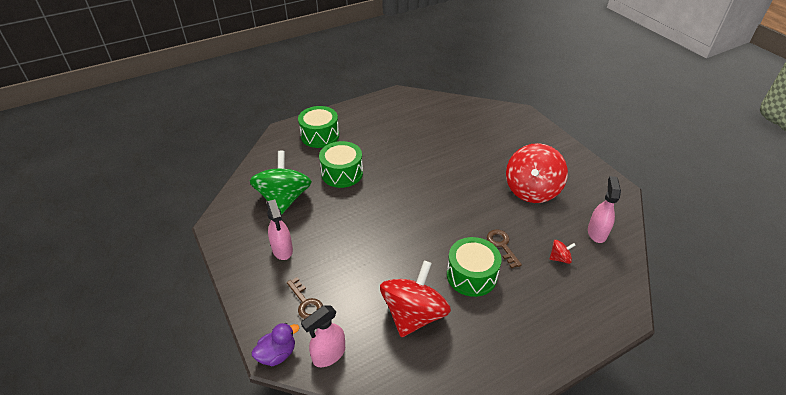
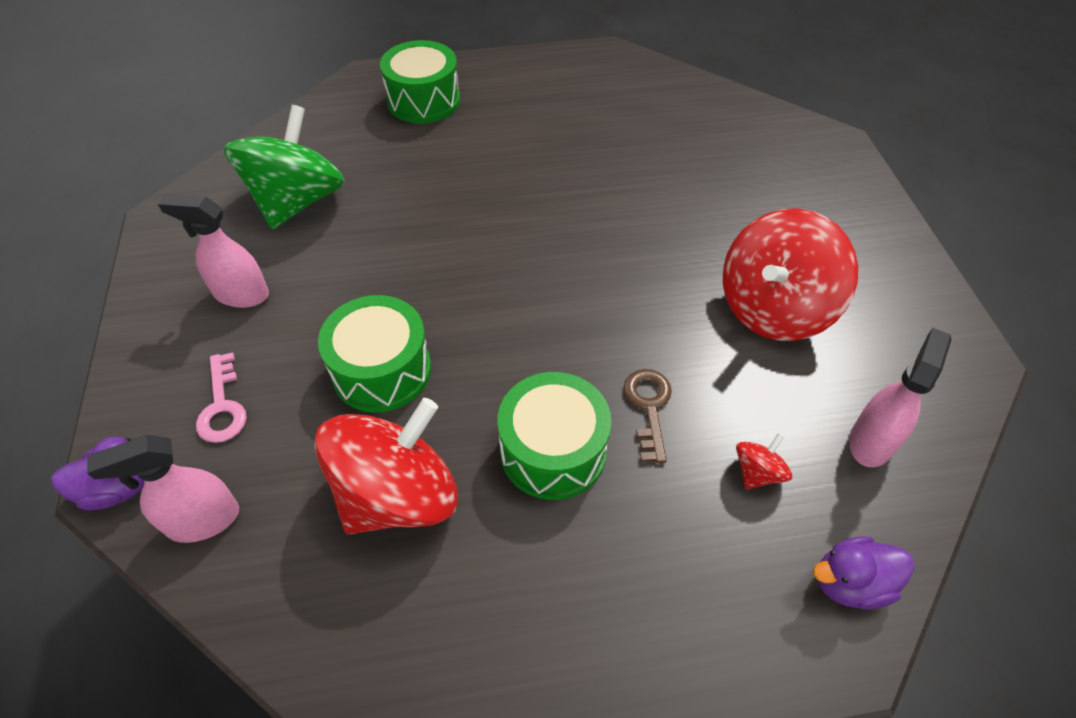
camera: 20 degrees right, 10 degrees up
pink spray bottle [267,199,293,260] -> pink spray bottle turned 105 degrees clockwise [158,194,269,308]
brown key [287,277,323,319] -> pink key [196,352,247,443]
green drum [319,141,363,188] -> green drum moved to [318,295,431,413]
red spinning top [550,240,576,264] -> red spinning top turned 60 degrees counterclockwise [736,433,792,489]
none -> purple duck [813,536,914,609]

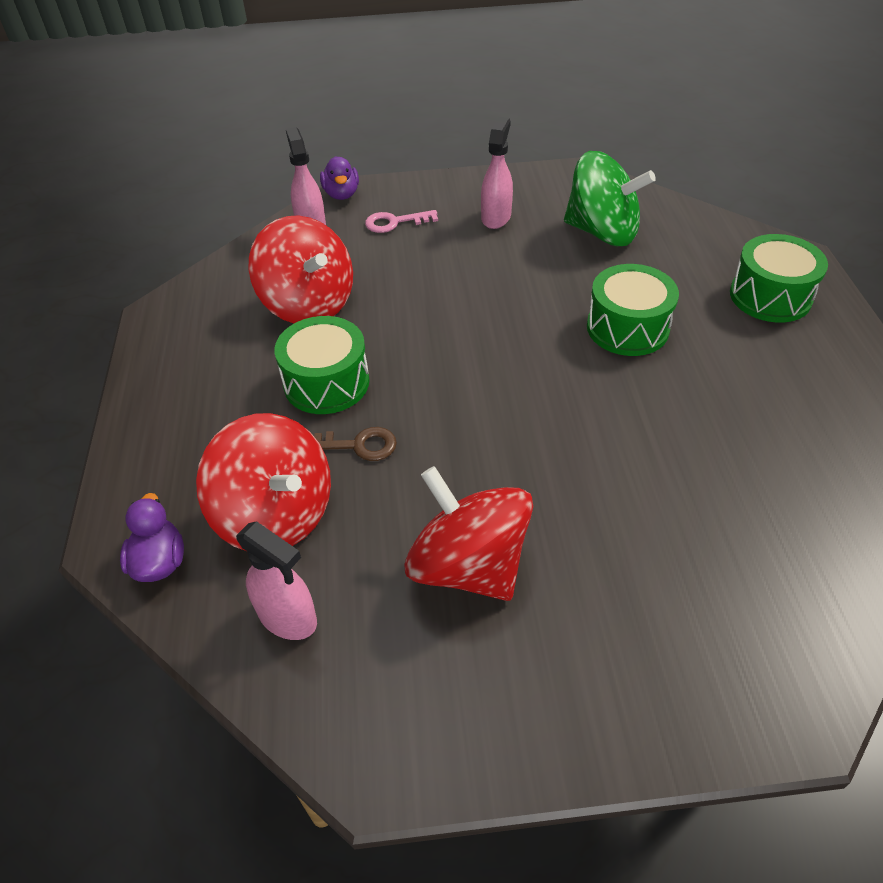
camera: 95 degrees right, 5 degrees down
green drum [318,295,431,413] -> green drum moved to [587,264,679,356]
red spinning top [736,433,792,489] -> red spinning top [196,413,331,552], size x2.41

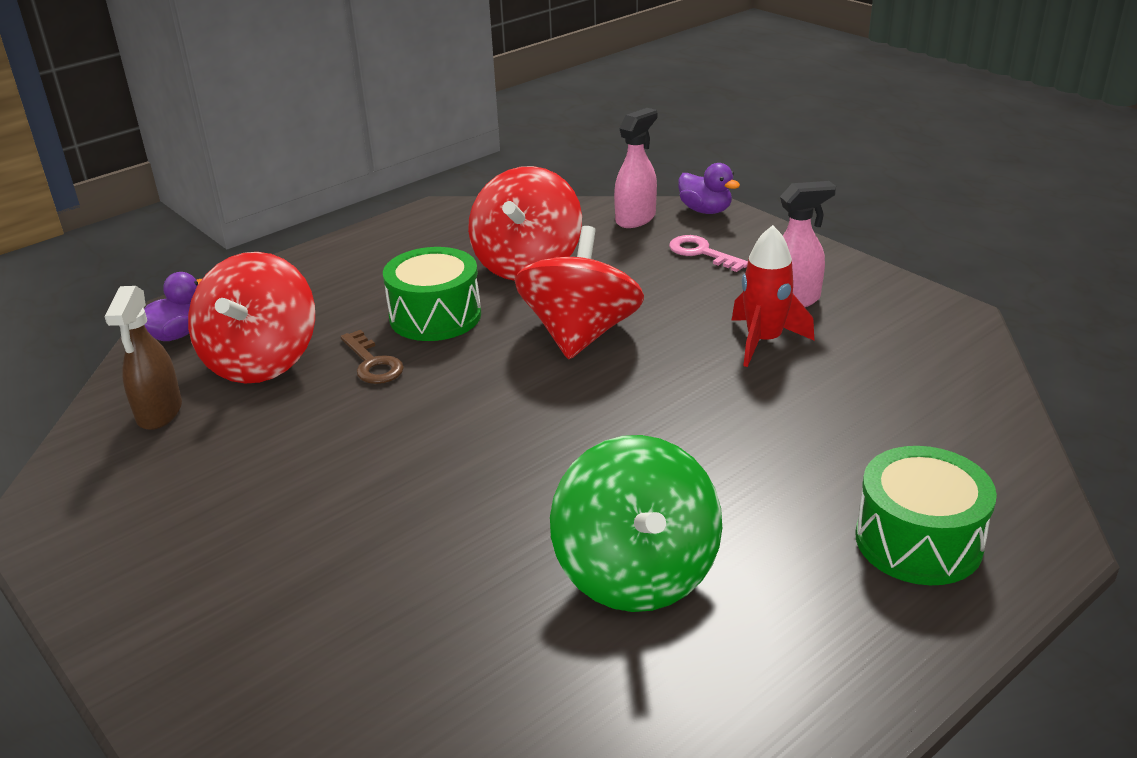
camera: 55 degrees right, 15 degrees down
pink spray bottle [236,521,317,640] -> brown spray bottle [104,286,182,430]
purple duck [320,156,359,200] -> purple duck turned 90 degrees counterclockwise [678,163,740,214]
red spinning top [404,466,533,601] -> red spinning top moved to [515,226,644,359]
green spinning top [564,151,656,246] -> green spinning top moved to [550,435,722,612]
green drum [587,264,679,356] -> none
none -> red rocket [732,225,814,367]

